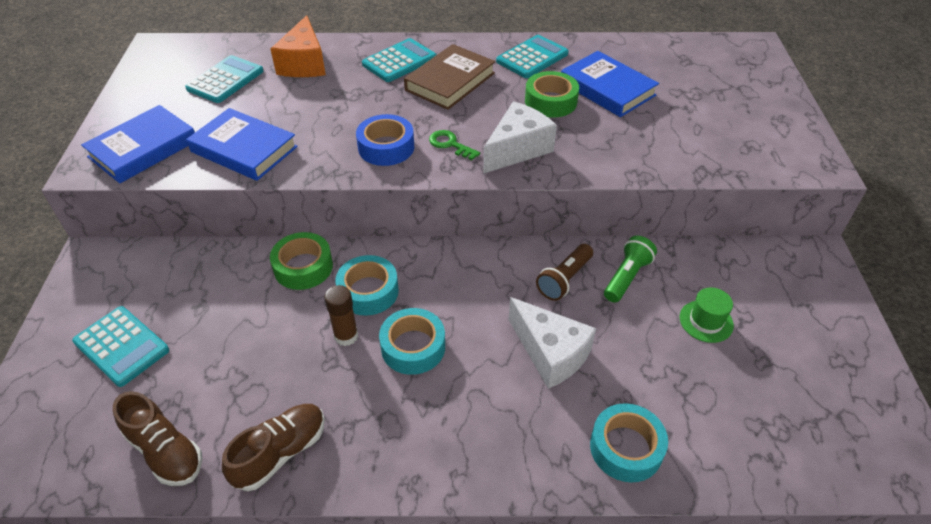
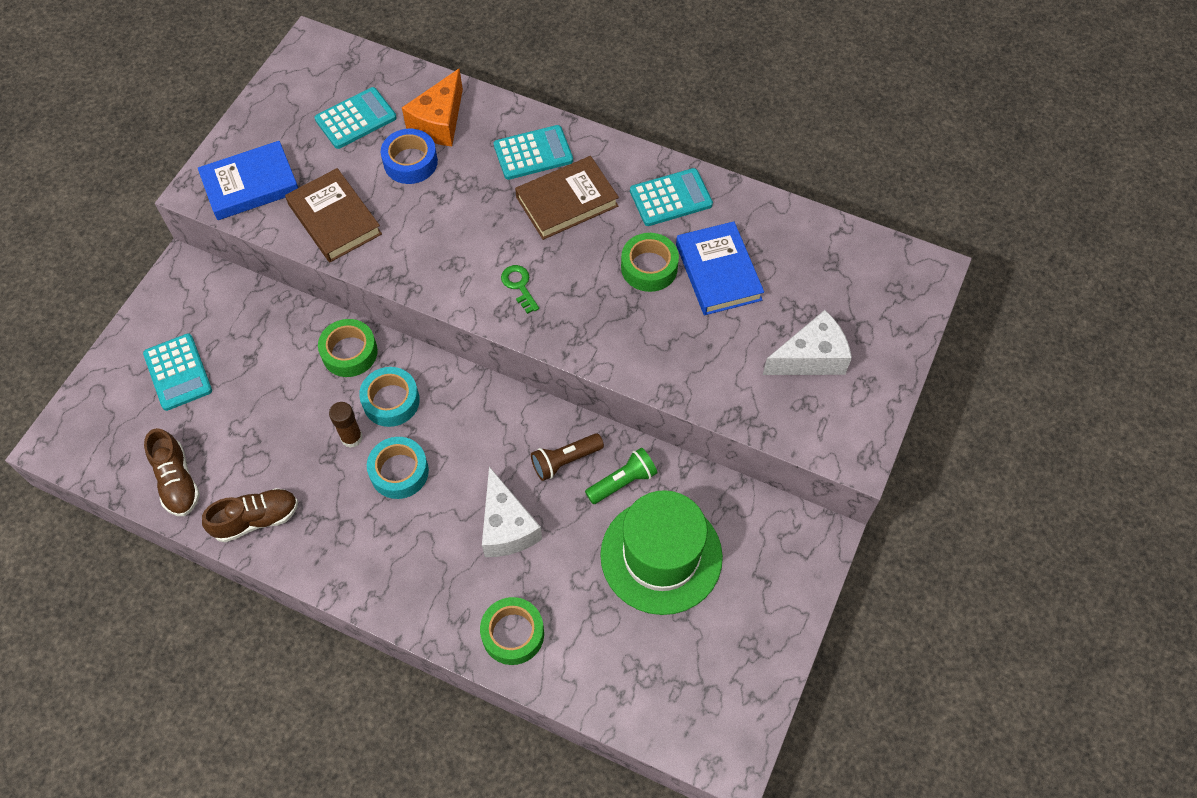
camera: 25 degrees right, 15 degrees up
blue book [186,108,298,181] -> brown book [285,168,382,262]
blue tape [356,114,414,166] -> blue tape moved to [381,129,438,184]
white cheese [483,102,557,174] -> white cheese moved to [763,310,852,375]
turquoise tape [590,403,668,483] -> green tape [480,597,544,665]
green hat [679,287,734,343] -> green hat [600,490,723,615], size x2.38

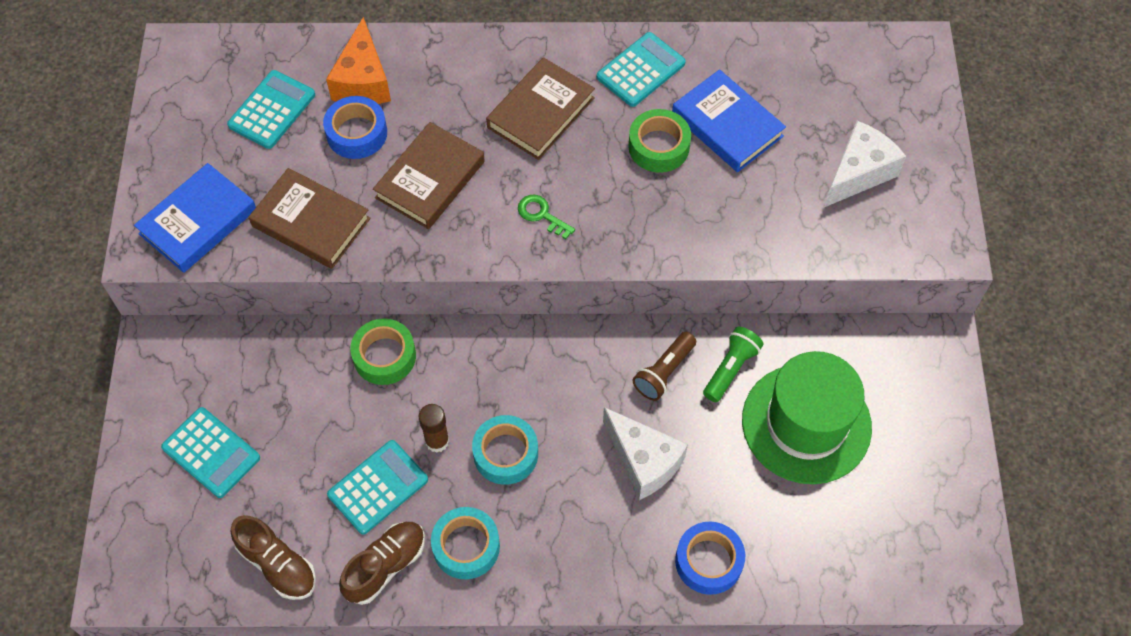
camera: 25 degrees left, 0 degrees up
turquoise tape [359,367,420,427] -> turquoise tape moved to [431,507,500,579]
green tape [480,597,544,665] -> blue tape [675,522,745,595]
turquoise calculator [494,125,573,180] -> turquoise calculator moved to [327,440,428,535]
none -> brown book [373,122,485,229]

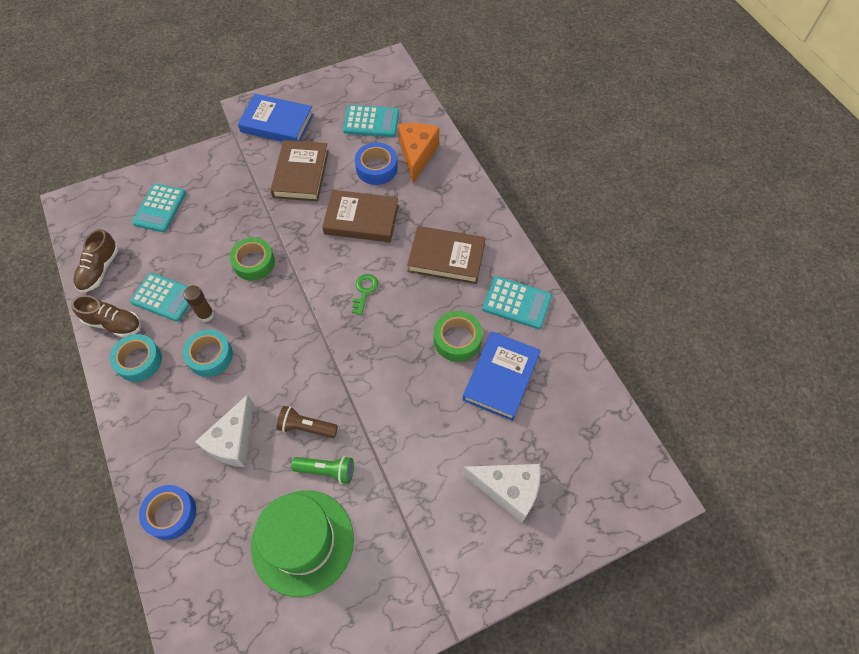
camera: 65 degrees right, 0 degrees up
orange cheese [326,17,391,104] -> orange cheese turned 120 degrees clockwise [398,123,439,183]

